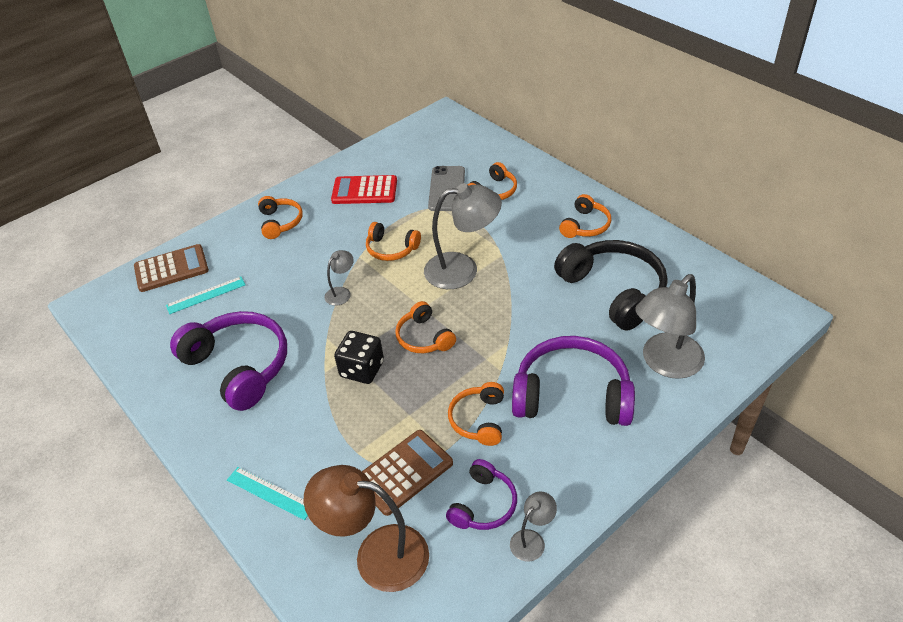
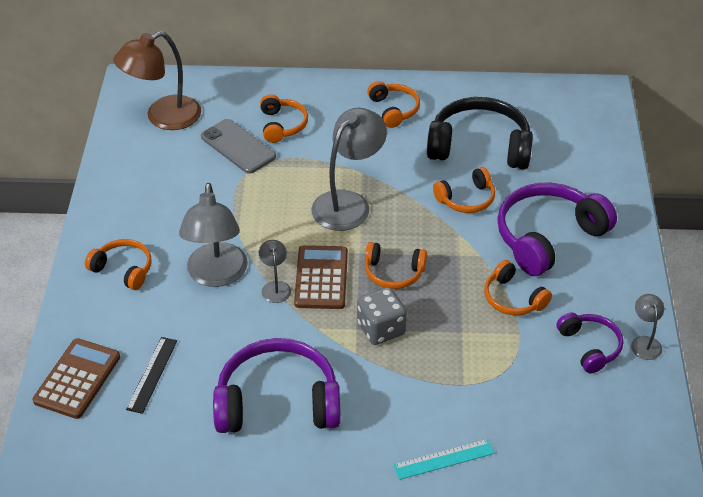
camera: 50 degrees left, 0 degrees up
turquoise ruler [166,277,246,314] -> black ruler [126,337,177,414]
brown lamp [304,465,429,592] -> brown lamp moved to [113,31,201,130]
red calculator [331,175,397,204] -> none
black dice [334,331,384,384] -> grey dice [357,287,407,345]
brown calculator [362,430,453,516] -> brown calculator moved to [294,245,348,309]
orange headphones [366,222,421,261] -> orange headphones moved to [433,167,495,213]
grey lamp [635,274,705,379] -> grey lamp moved to [179,183,248,287]

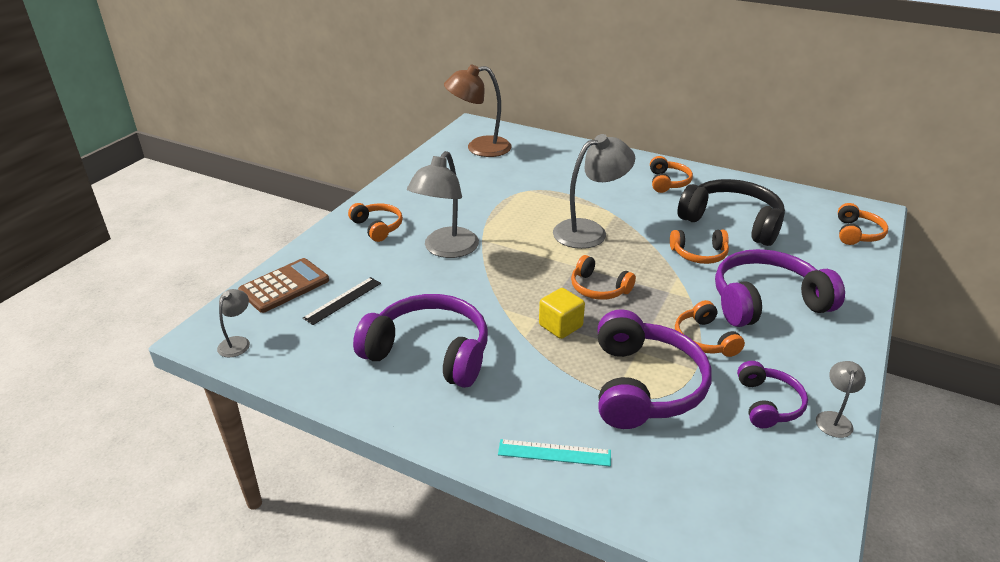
camera: 25 degrees right, 10 degrees down
grey phone [201,119,276,174] -> none
grey lamp [259,240,291,303] -> grey lamp moved to [217,289,250,357]
orange headphones [260,94,308,143] -> orange headphones moved to [838,203,888,245]
brown calculator [294,245,348,309] -> none
grey dice [357,287,407,345] -> yellow cube [539,288,585,339]
none -> purple headphones [597,309,712,429]

